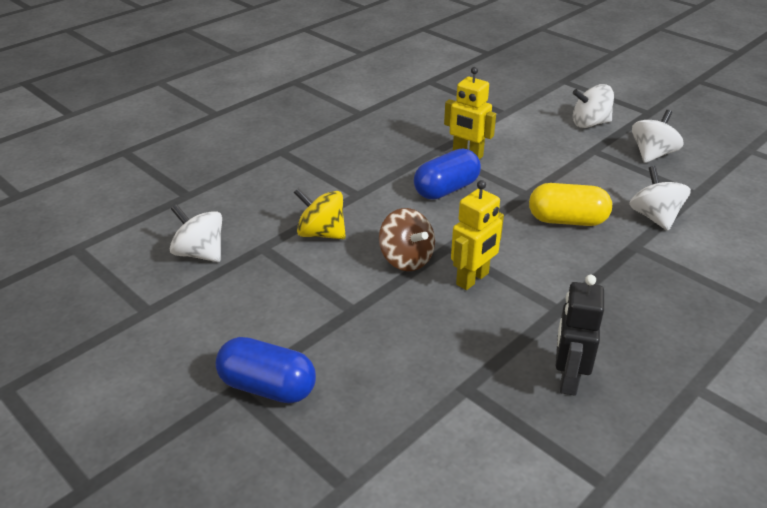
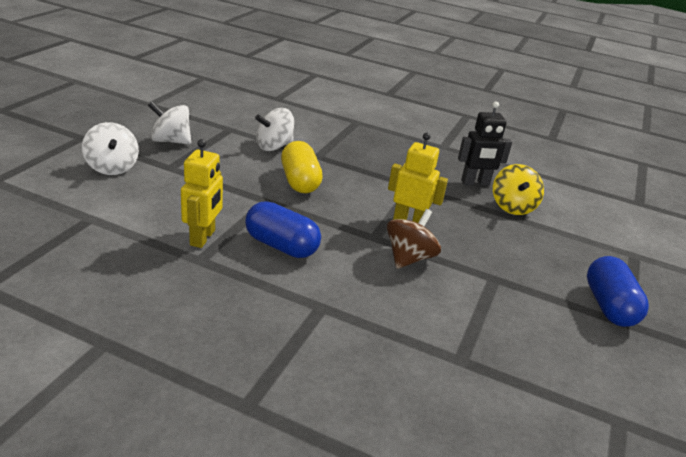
camera: 115 degrees left, 5 degrees down
white spinning top [170,204,222,262] -> none
yellow spinning top [293,187,346,239] -> yellow spinning top moved to [493,164,544,215]

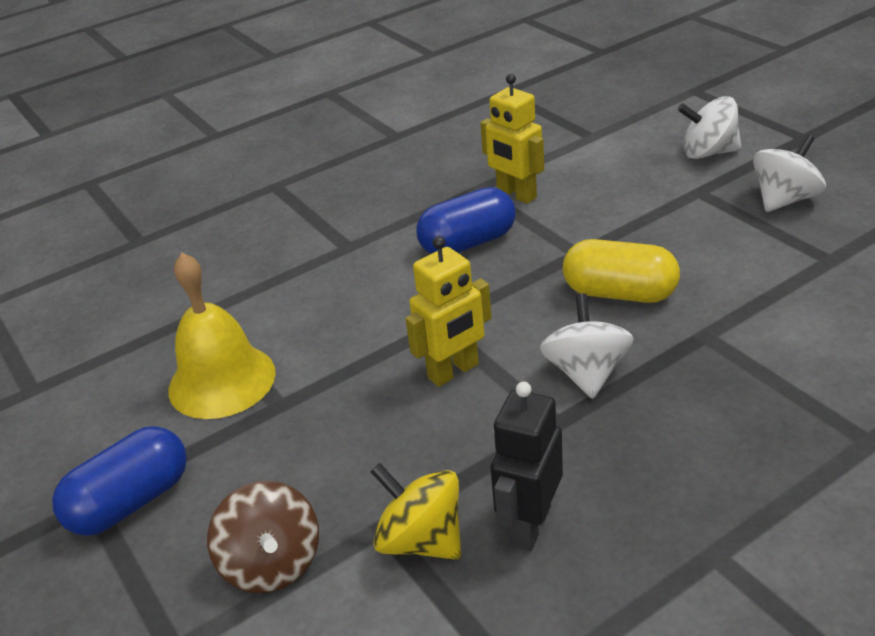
camera: 130 degrees right, 5 degrees up
white spinning top [255,108,294,151] -> white spinning top moved to [540,293,634,399]
brown spinning top [387,209,441,269] -> brown spinning top moved to [207,481,319,593]
blue capsule [587,256,649,327] -> blue capsule turned 75 degrees counterclockwise [52,426,187,536]
none -> yellow bell [168,253,276,419]

